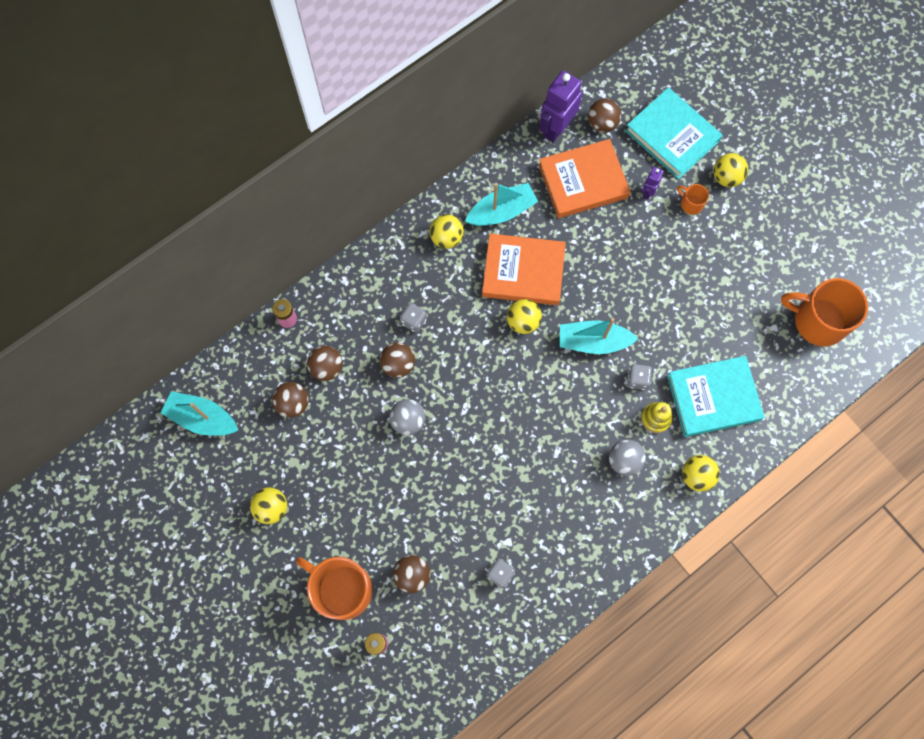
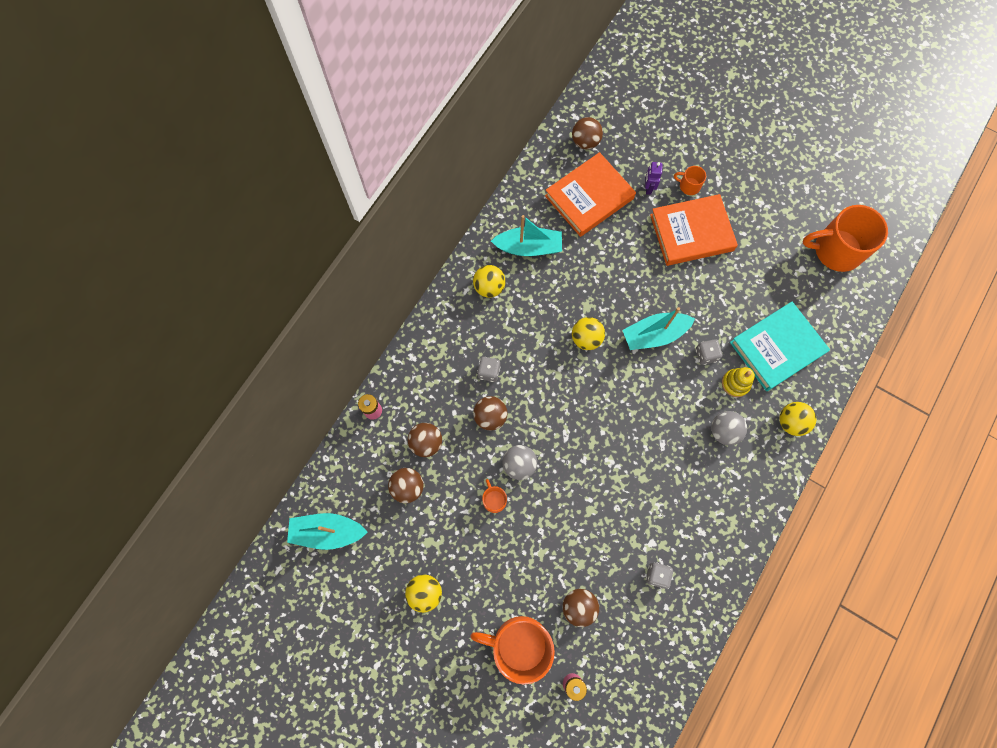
camera: 20 degrees left, 0 degrees up
turquoise boat [465,183,538,226] -> turquoise boat turned 45 degrees clockwise [491,215,562,256]
orange book [482,233,566,305] -> orange book moved to [650,194,738,266]
purple robot [539,71,582,142] -> none
turquoise book [625,87,723,179] -> none
yellow ball [714,153,748,187] -> none
none -> orange mug [482,479,507,513]

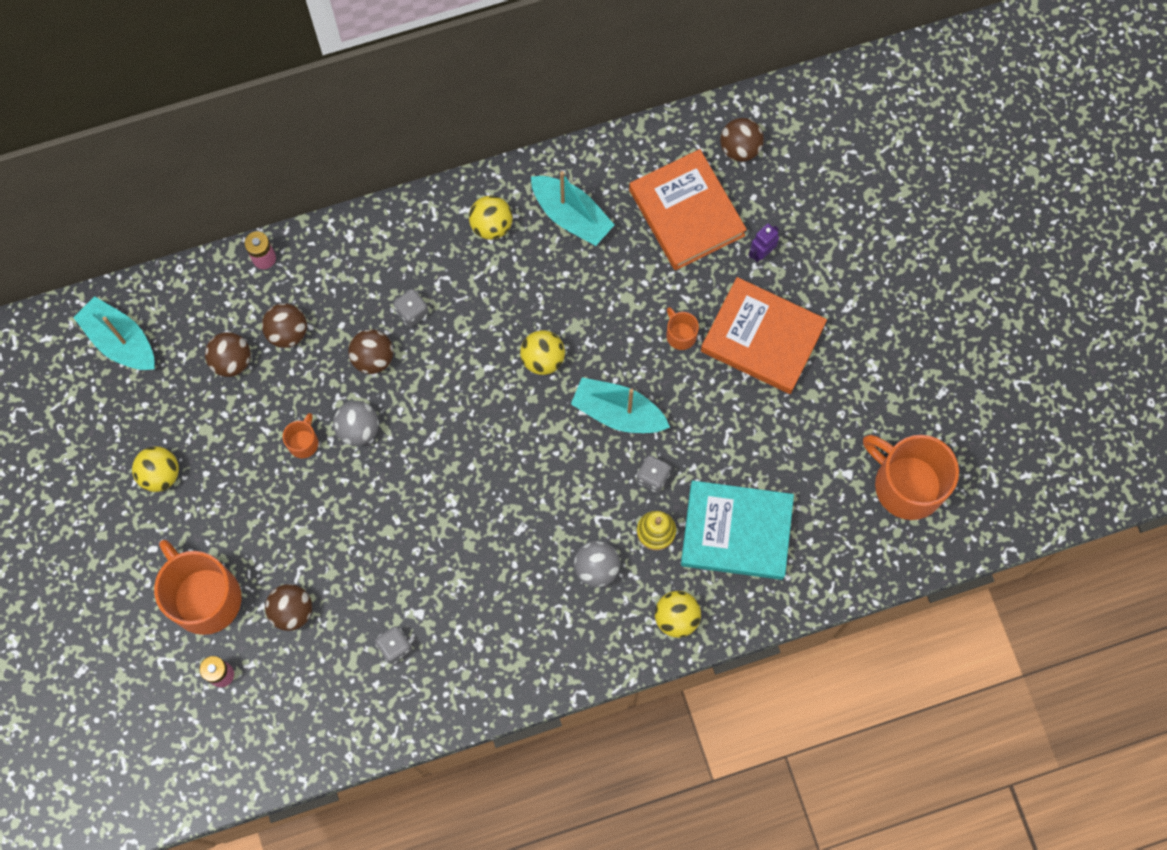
camera: 40 degrees right, 0 degrees up
orange book [545,152,636,237] -> orange book turned 60 degrees clockwise [629,149,747,270]
orange mug [674,166,706,195] -> orange mug moved to [666,307,699,350]

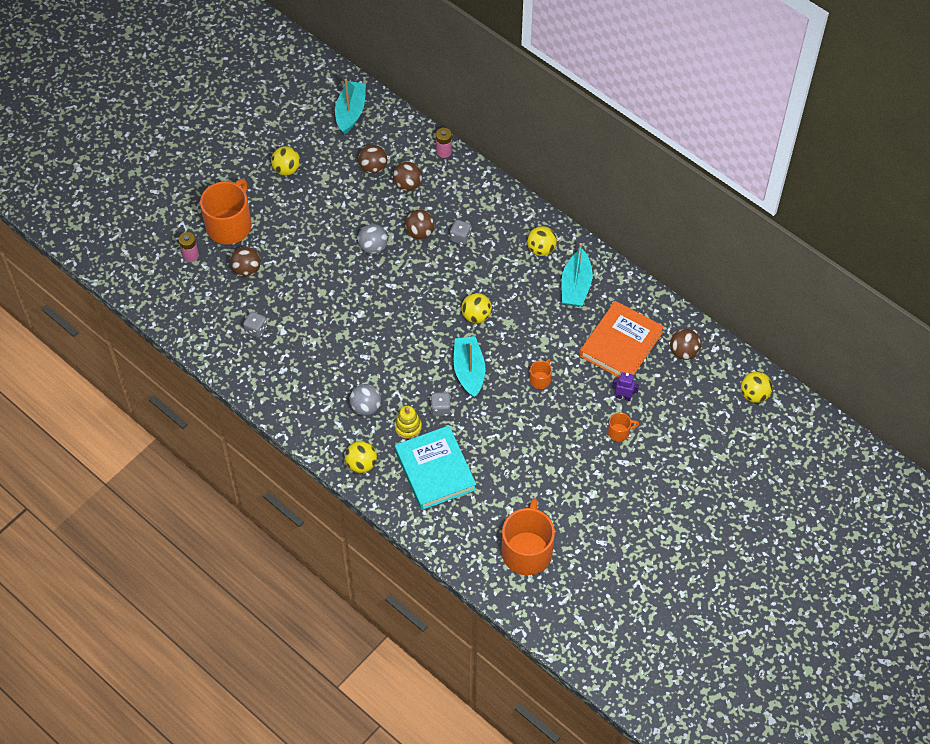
camera: 60 degrees right, 15 degrees down
orange mug [283,413,318,458] -> orange mug moved to [608,413,639,442]
orange book [701,277,827,394] -> none
none -> yellow ball [741,372,773,403]

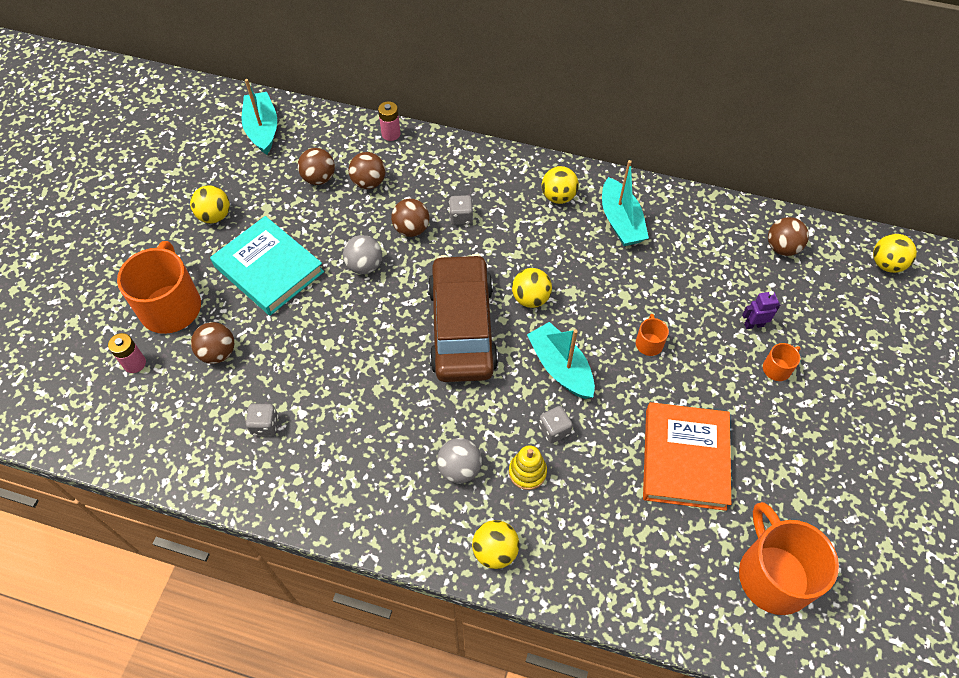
camera: 25 degrees left, 0 degrees up
turquoise book [395,425,476,510] -> turquoise book moved to [210,216,324,316]
orange book [580,301,664,377] -> orange book moved to [643,402,731,511]
none -> brown car [428,254,498,382]

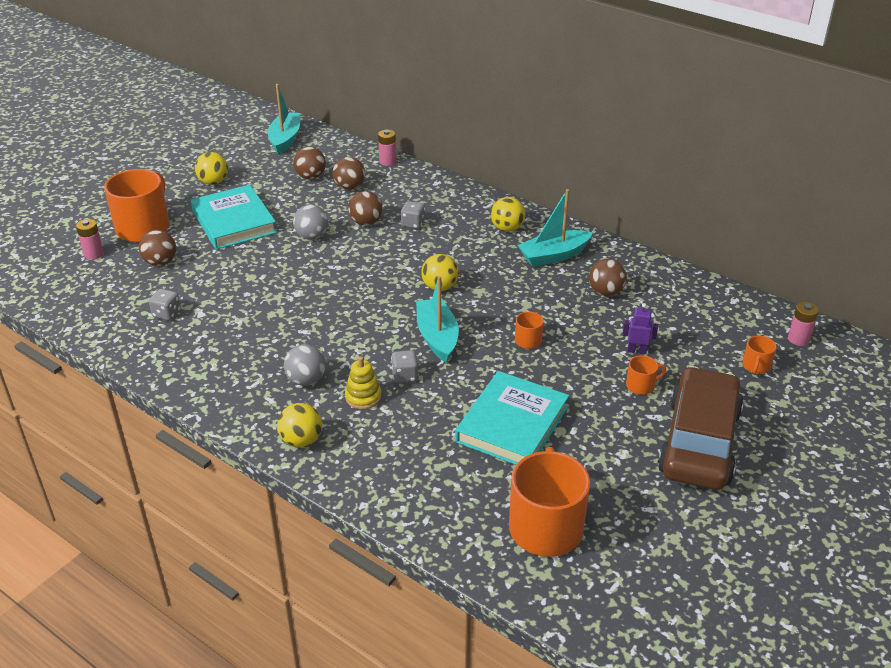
camera: 20 degrees right, 20 degrees down
brown car [428,254,498,382] -> brown car moved to [658,366,744,490]
turquoise boat [602,160,649,246] -> turquoise boat turned 60 degrees clockwise [517,189,593,267]
orange book [643,402,731,511] -> turquoise book [455,371,569,465]
brown ball [768,217,809,256] -> brown ball moved to [589,259,627,296]
yellow ball [873,234,917,273] -> pink battery [788,302,819,346]
none -> orange mug [743,336,777,374]

